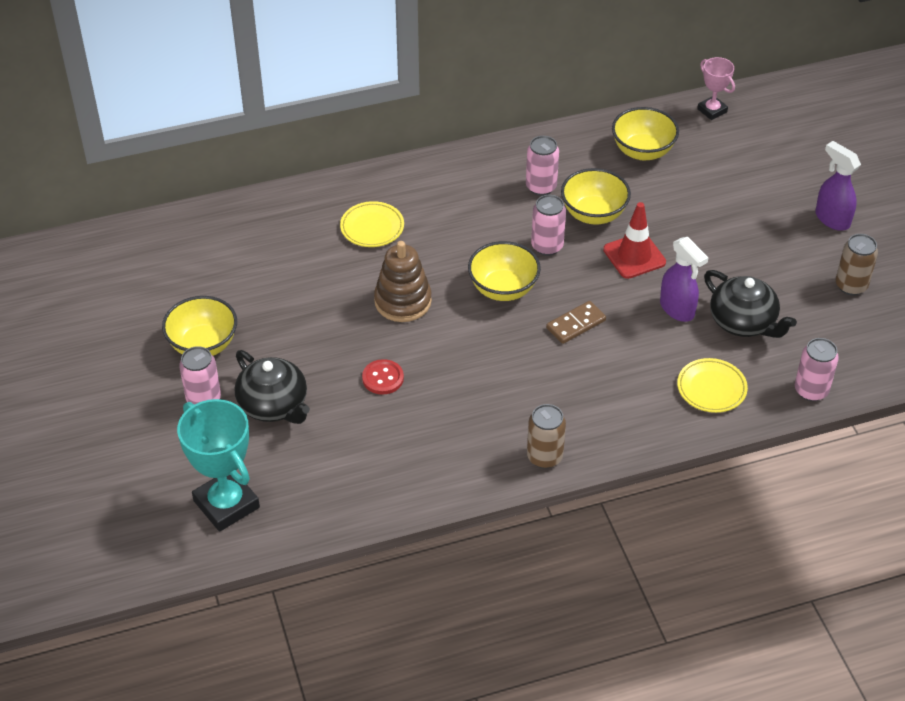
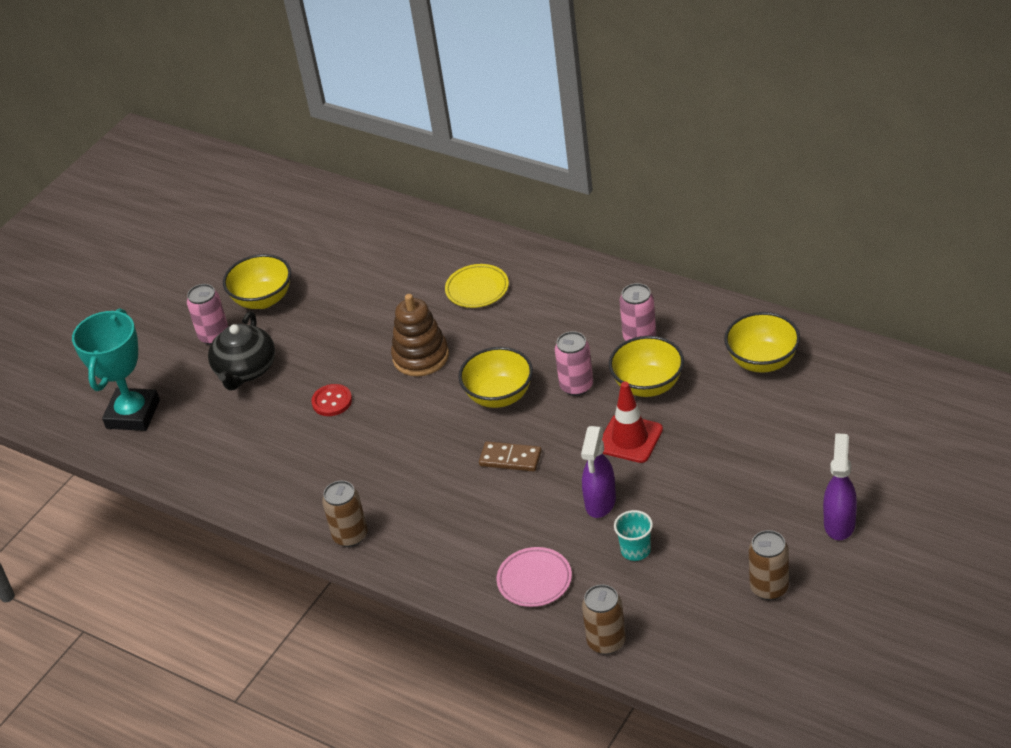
camera: 55 degrees right, 5 degrees down
yellow plate [677,358,748,413] -> pink plate [497,547,572,607]
pink trophy [697,57,735,120] -> none
black teapot [704,270,797,338] -> turquoise cup [614,510,653,561]
pink can [795,338,839,401] -> brown can [582,584,626,655]

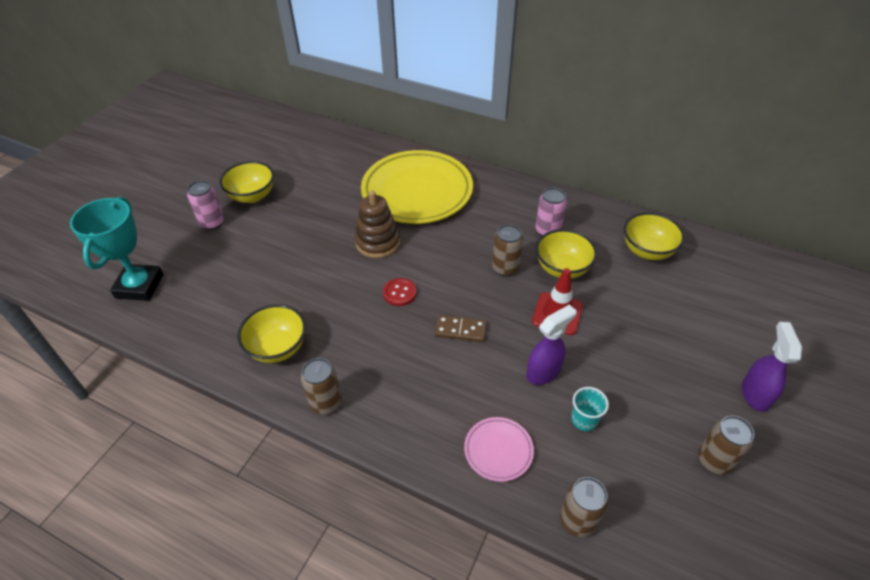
camera: 10 degrees left, 5 degrees up
black teapot [208,311,275,390] -> none
red button [311,384,352,416] -> red button moved to [383,278,417,306]
yellow plate [445,264,509,308] -> yellow plate [361,150,473,224], size x2.30
yellow bowl [458,347,533,408] -> yellow bowl moved to [238,304,306,363]
pink can [555,331,593,396] -> brown can [492,224,523,276]
purple spray bottle [581,426,616,518] -> purple spray bottle turned 135 degrees counterclockwise [526,304,577,385]

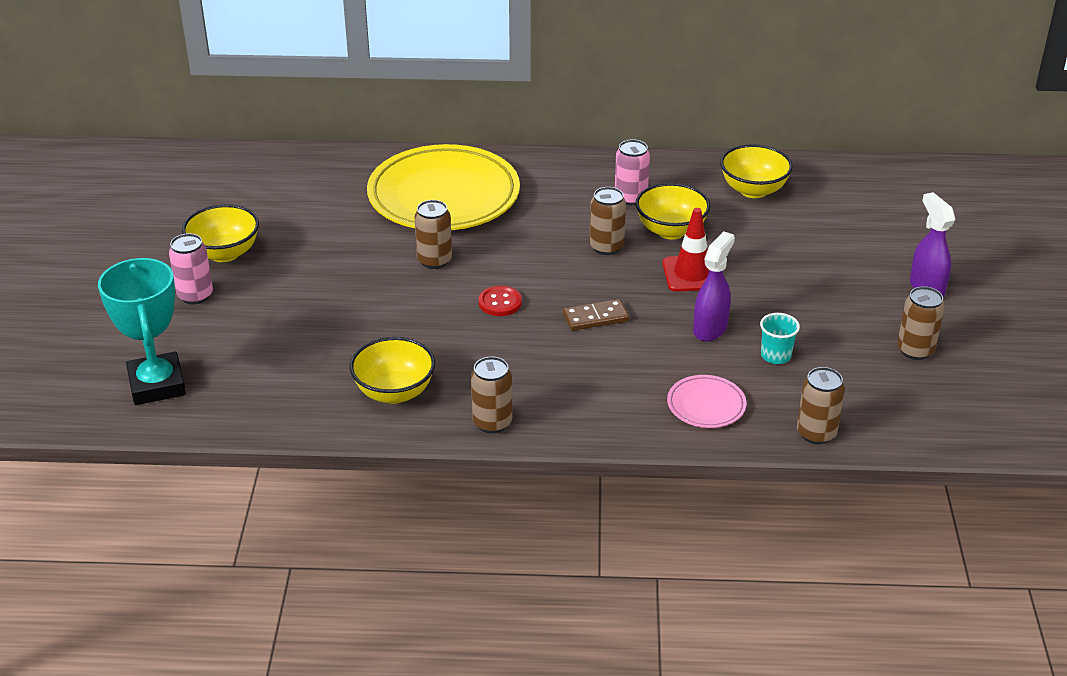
camera: 25 degrees left, 10 degrees down
brown stacking toy [355,191,400,258] -> brown can [415,200,452,269]

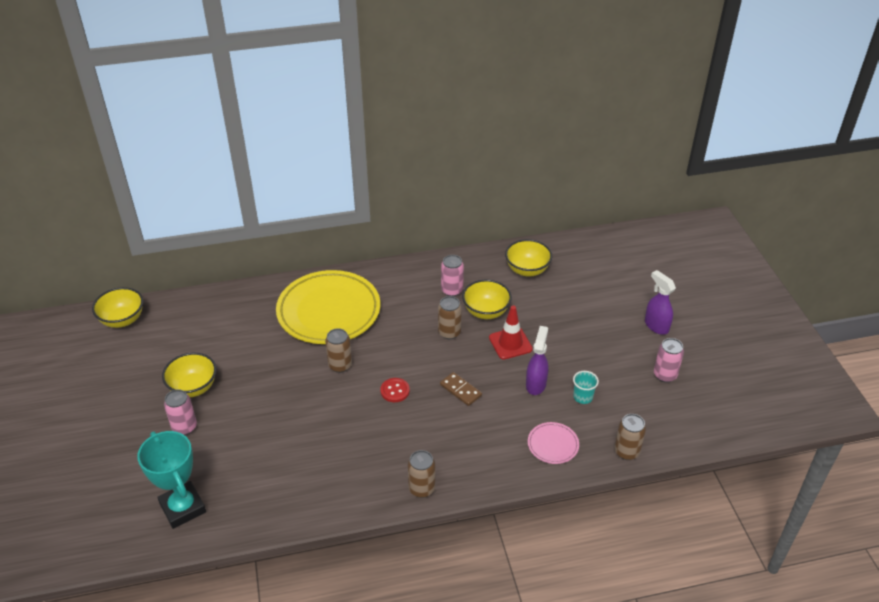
camera: 15 degrees left, 5 degrees up
yellow bowl [349,337,435,404] -> yellow bowl moved to [92,287,143,328]
brown domino [563,299,629,331] -> brown domino turned 75 degrees clockwise [440,372,482,406]
brown can [897,286,945,360] -> pink can [654,338,684,383]

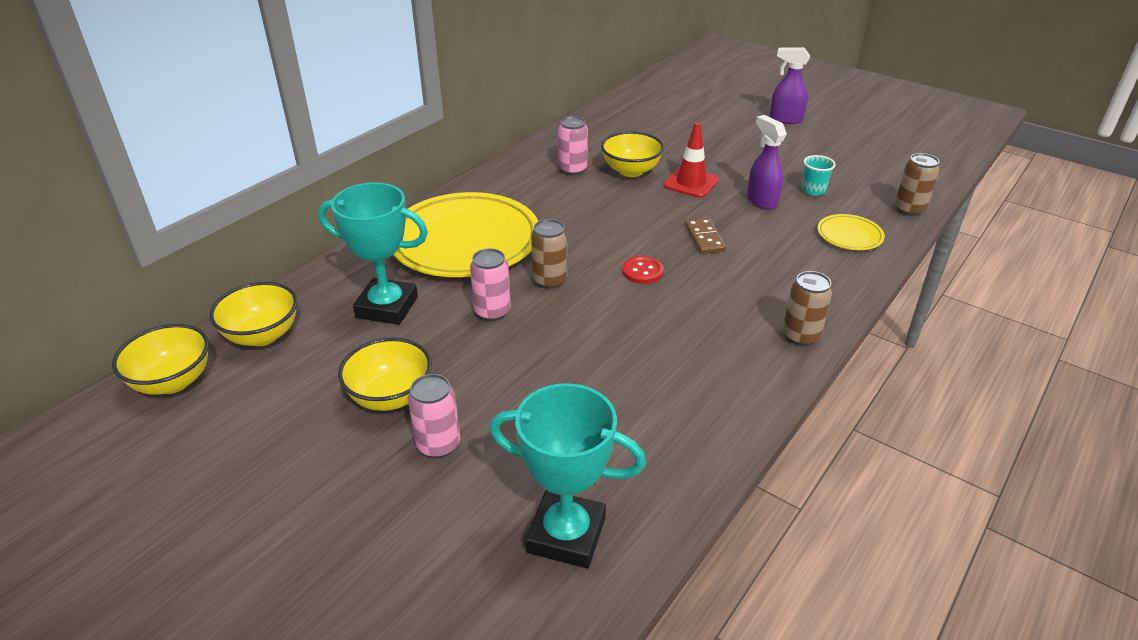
camera: 40 degrees left, 5 degrees down
brown can [438,296,462,339] -> none
brown domino [440,372,482,406] -> brown domino turned 75 degrees clockwise [685,218,726,254]
yellow bowl [505,239,552,277] -> yellow bowl moved to [209,282,297,346]
pink plate [528,422,579,464] -> yellow plate [817,214,885,250]
pink can [654,338,684,383] -> pink can moved to [470,248,511,321]
none -> turquoise trophy [318,182,428,325]

